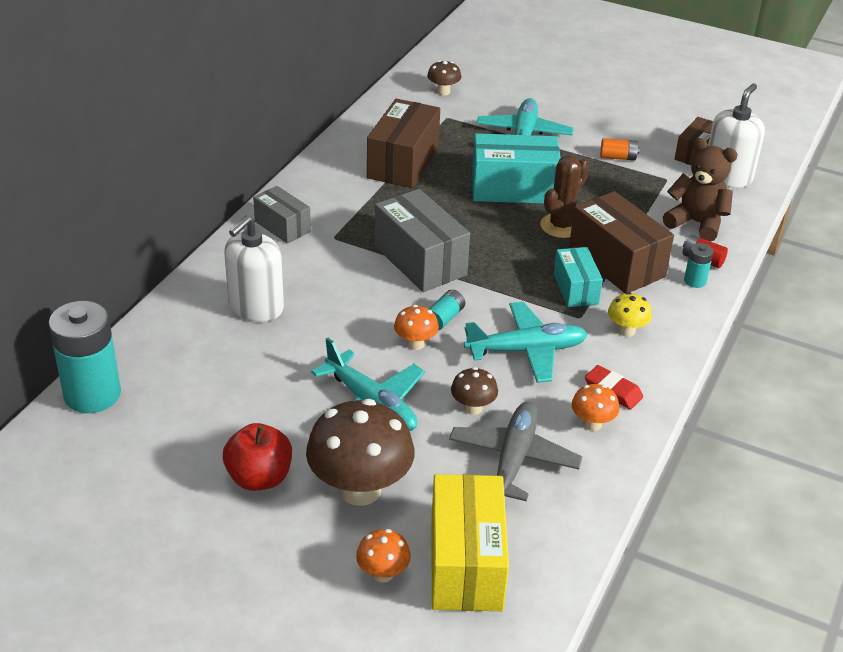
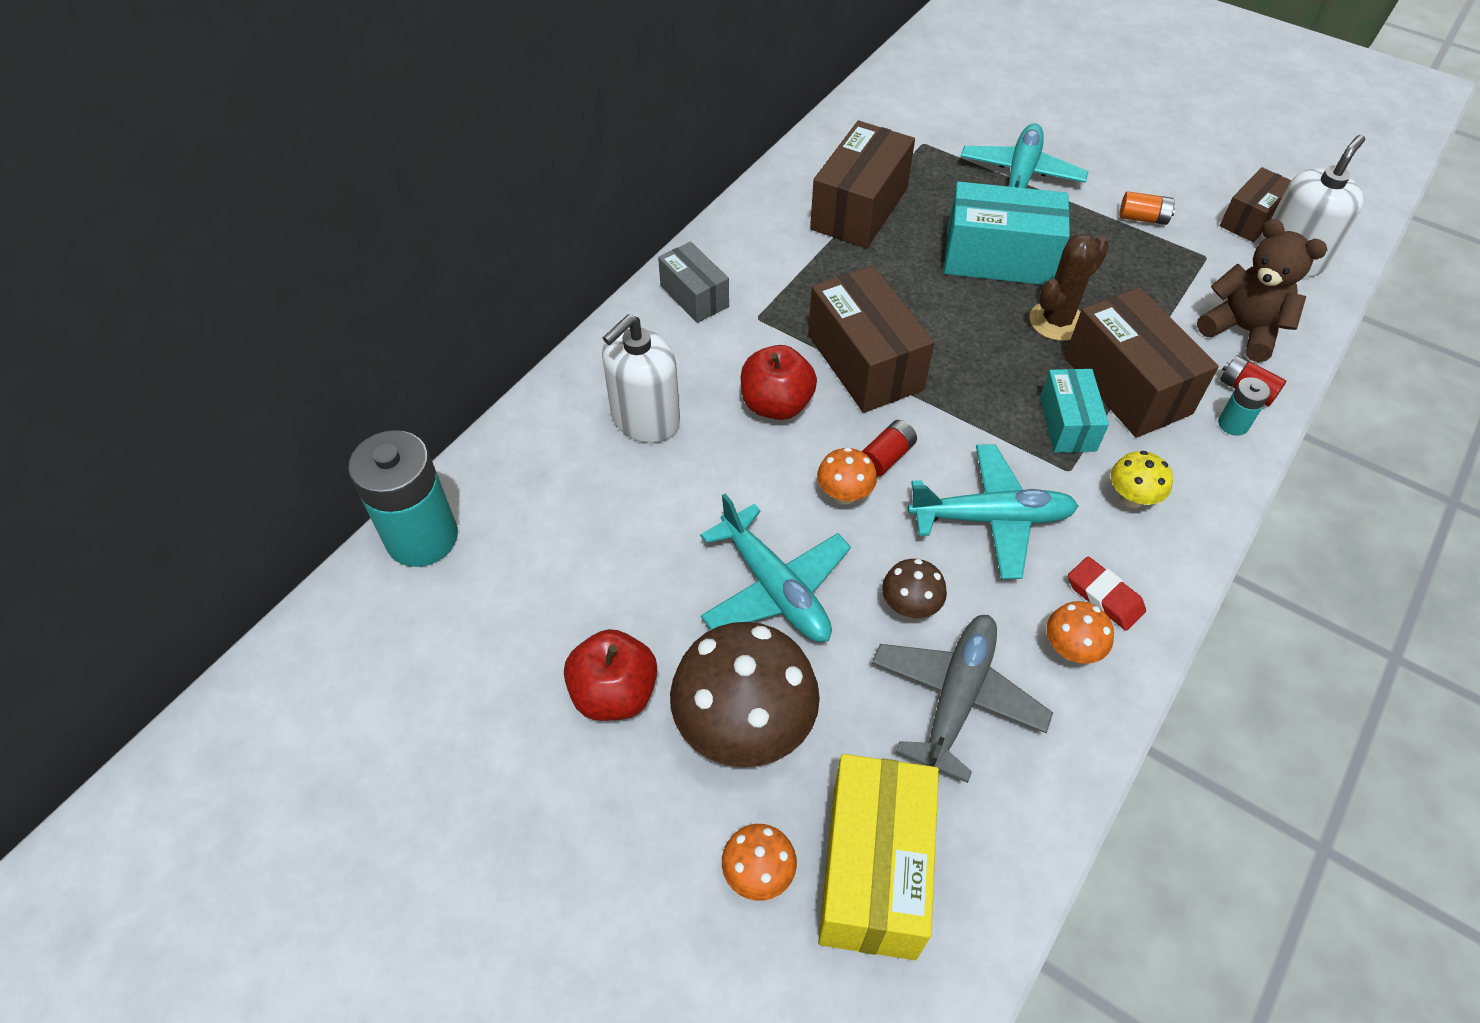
camera: 10 degrees right, 15 degrees up
grey box [375,189,470,292] -> brown box [808,265,935,413]
brown mushroom [427,60,461,95] -> none
turquoise battery [429,289,465,330] -> red battery [862,420,917,476]
none -> red apple [741,345,817,420]

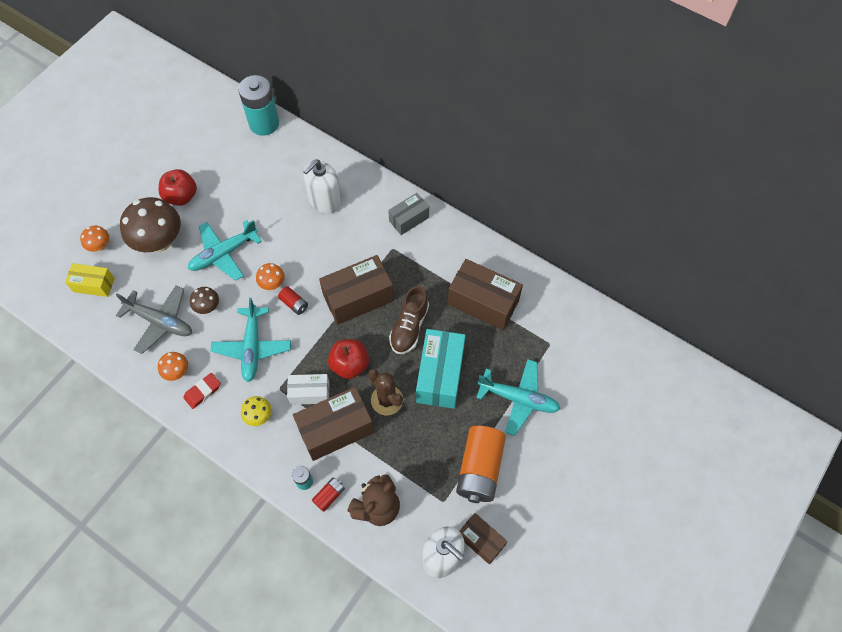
camera: 90 degrees right, 10 degrees up
white soap dispenser [602,314,680,443] -> white soap dispenser turned 90 degrees counterclockwise [303,160,342,214]
red apple [741,345,817,420] -> red apple moved to [328,339,369,379]
yellow box [818,754,939,960] -> yellow box [65,263,115,297], size x0.59
turquoise box [1040,369,1109,453] -> white box [287,374,330,405]
orange battery [1119,191,1175,225] -> orange battery [456,426,506,503], size x2.20
none -> brown shoe [389,286,429,354]

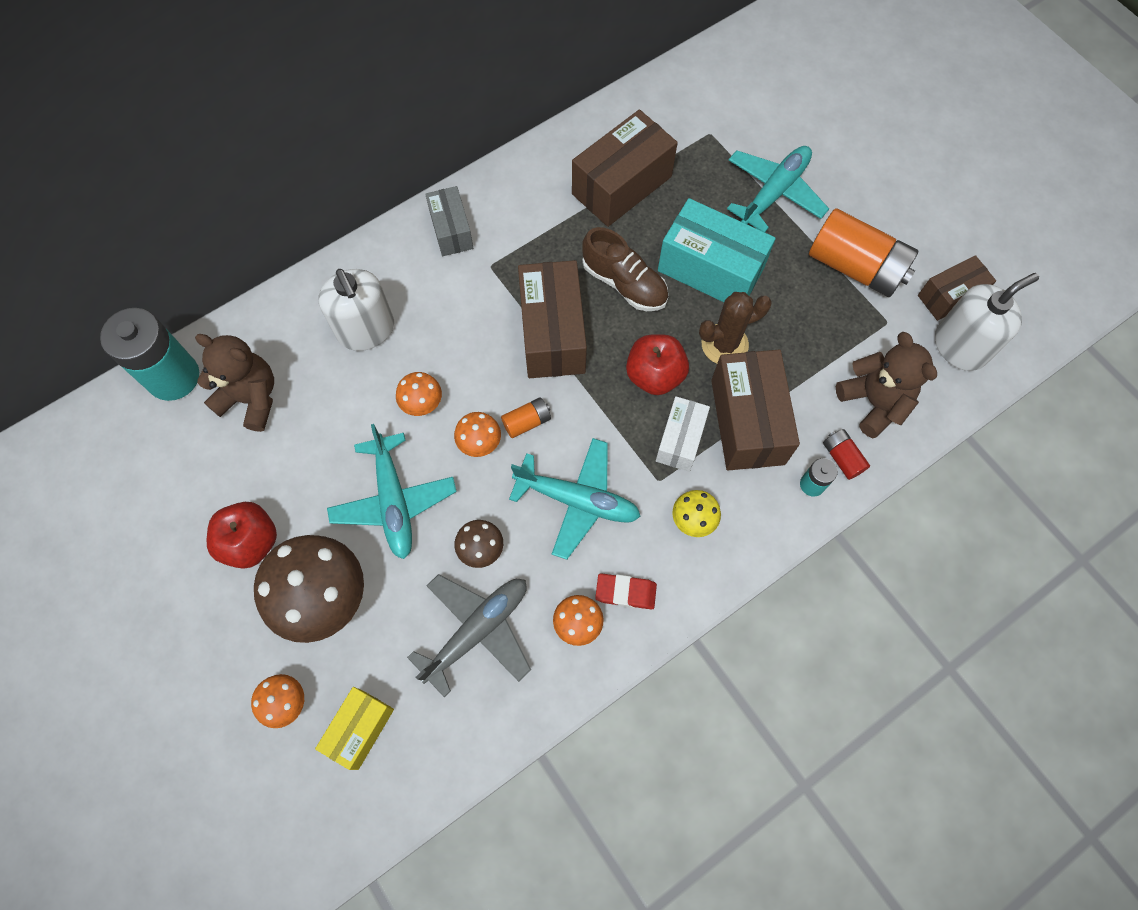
camera: 70 degrees left, 5 degrees up
red eraser [183,373,221,409] -> red eraser turned 60 degrees counterclockwise [595,573,657,609]
red battery [278,286,308,315] -> orange battery [501,397,551,438]
none -> brown teddy bear [195,334,274,432]
none -> orange mushroom [396,372,442,416]

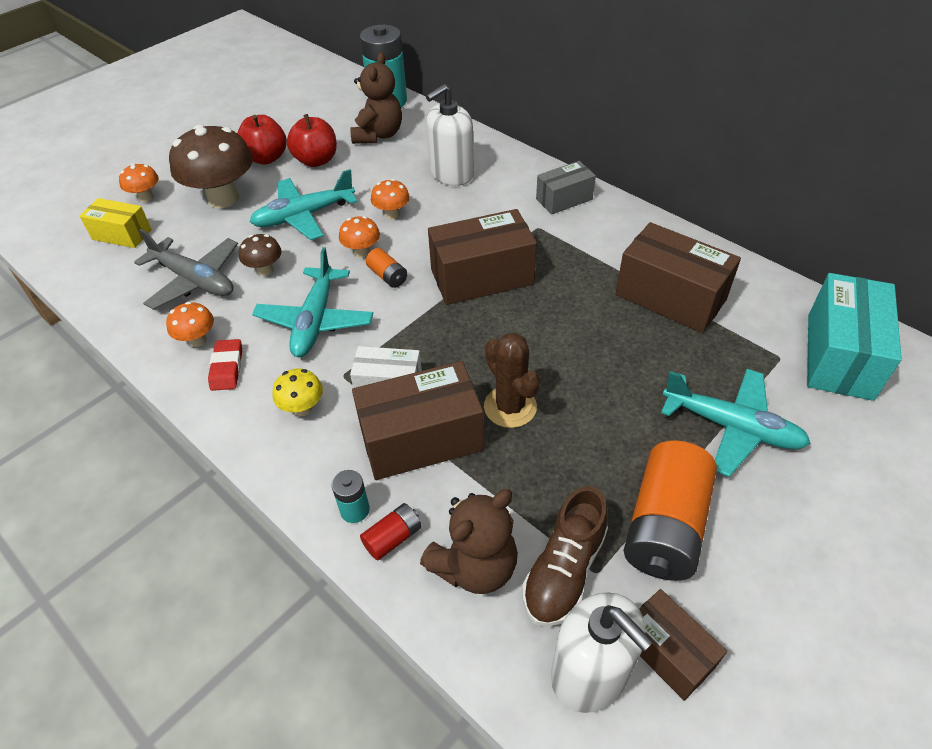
camera: 80 degrees right, 20 degrees down
brown shoe [582,227,668,311] -> brown shoe moved to [522,486,608,627]
red apple [626,334,689,395] -> red apple moved to [287,114,337,167]
turquoise box [658,198,776,302] -> turquoise box moved to [807,273,902,401]

